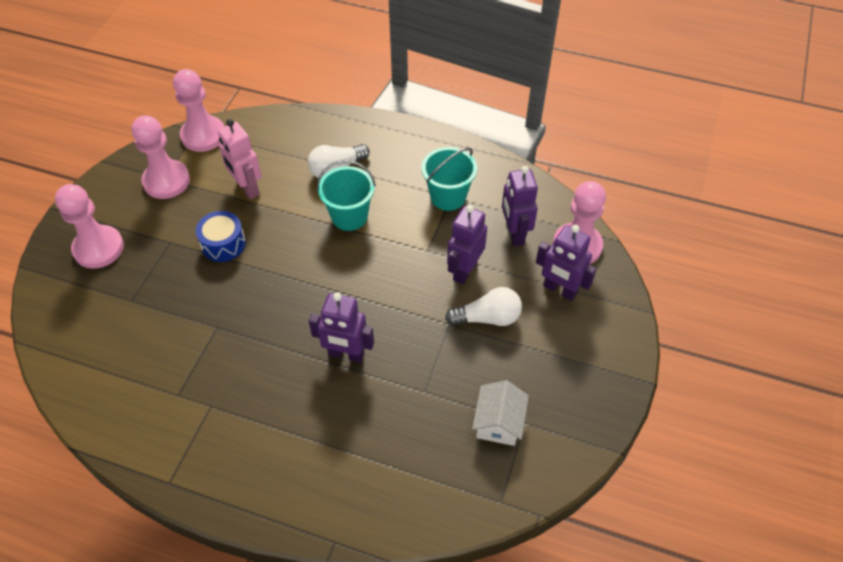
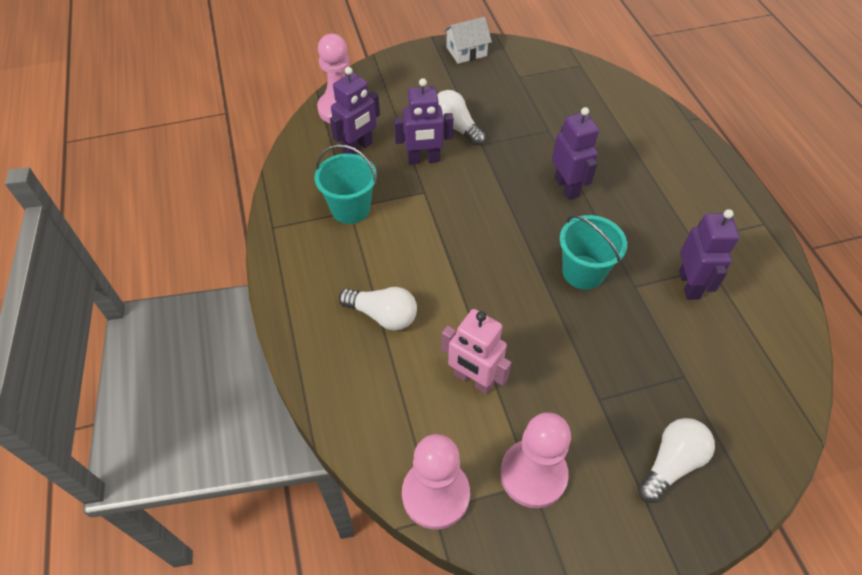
camera: 125 degrees left, 0 degrees up
pink pawn [55,184,124,269] -> white light bulb [637,418,715,503]
blue drum [196,211,246,262] -> none
pink robot [218,119,262,199] -> pink robot turned 105 degrees clockwise [441,309,511,394]
turquoise bucket [317,160,376,231] -> turquoise bucket moved to [560,215,627,290]
white house [472,380,529,446] -> white house moved to [444,17,492,64]
purple robot [536,225,597,301] -> purple robot moved to [679,209,739,300]

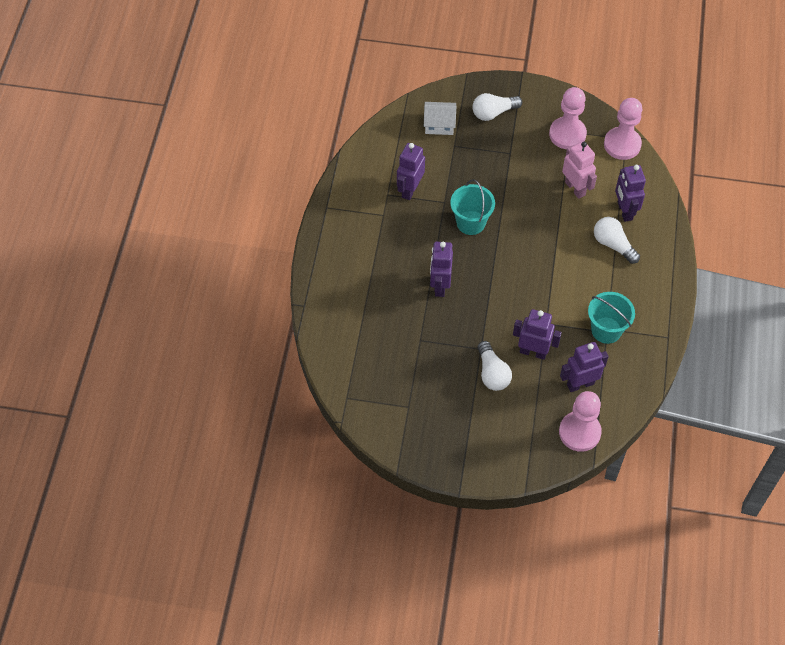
camera: 155 degrees left, 5 degrees up
white house [444,17,492,64] -> white house moved to [424,102,456,135]
none -> purple robot [615,165,646,222]

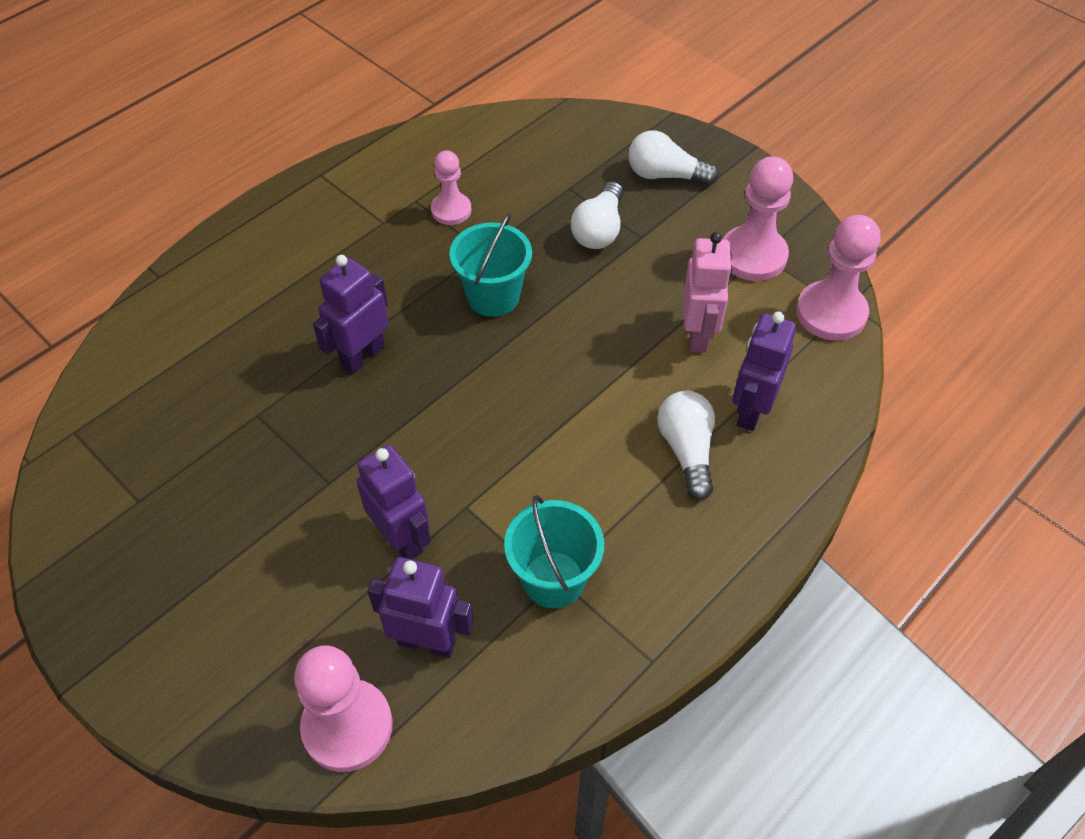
camera: 35 degrees right, 5 degrees down
purple robot [397,143,425,200] -> pink pawn [431,151,471,225]
white house [424,102,456,135] -> none
white light bulb [478,341,512,391] -> white light bulb moved to [571,181,623,249]

